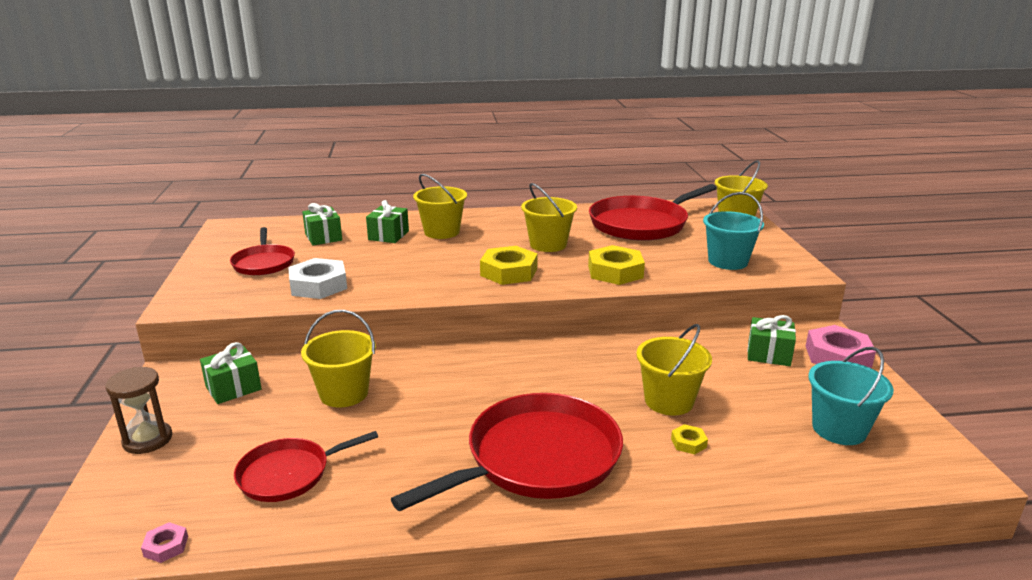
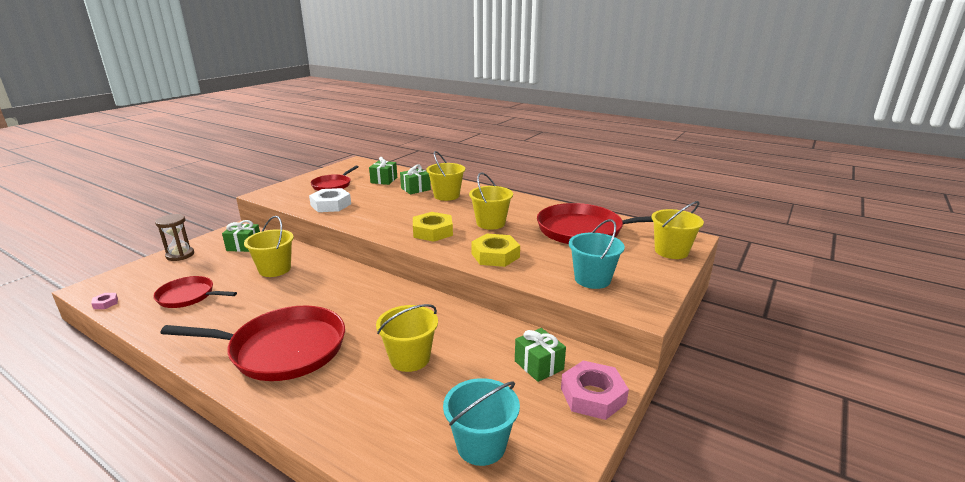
camera: 40 degrees right, 0 degrees up
yellow nut [671,424,708,454] -> none

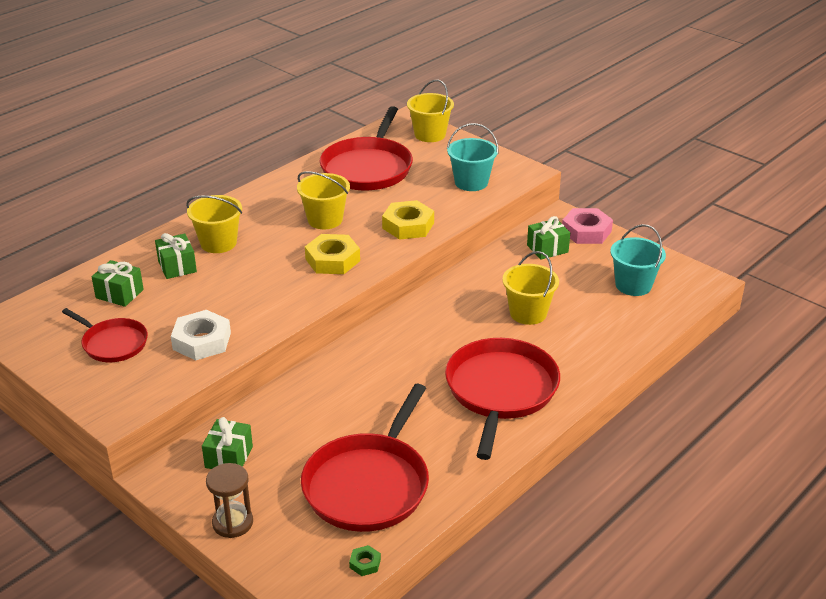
camera: 80 degrees left, 10 degrees up
pink nut [91,293,118,309] -> green nut [349,545,381,576]
red pan [153,276,237,308] -> red pan [301,384,429,532], size x1.78
yellow bucket [244,216,294,277] -> none

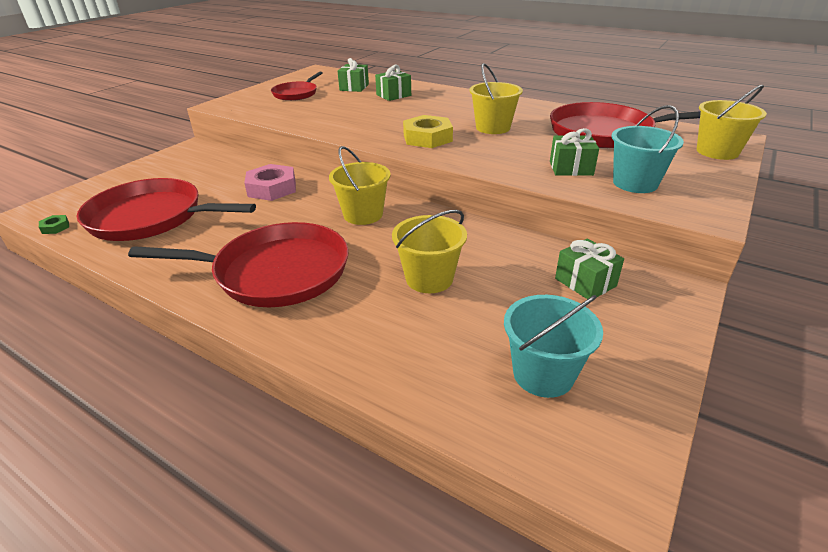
camera: 80 degrees right, 0 degrees up
white nut [171,310,231,360] -> none
yellow bucket [186,195,242,253] -> yellow bucket moved to [329,146,391,225]
green gift [202,417,253,469] -> green gift moved to [550,128,599,176]
brown hourglass [206,463,253,538] -> none
yellow nut [382,200,434,240] -> none
pink nut [562,208,613,244] -> pink nut moved to [244,164,296,201]

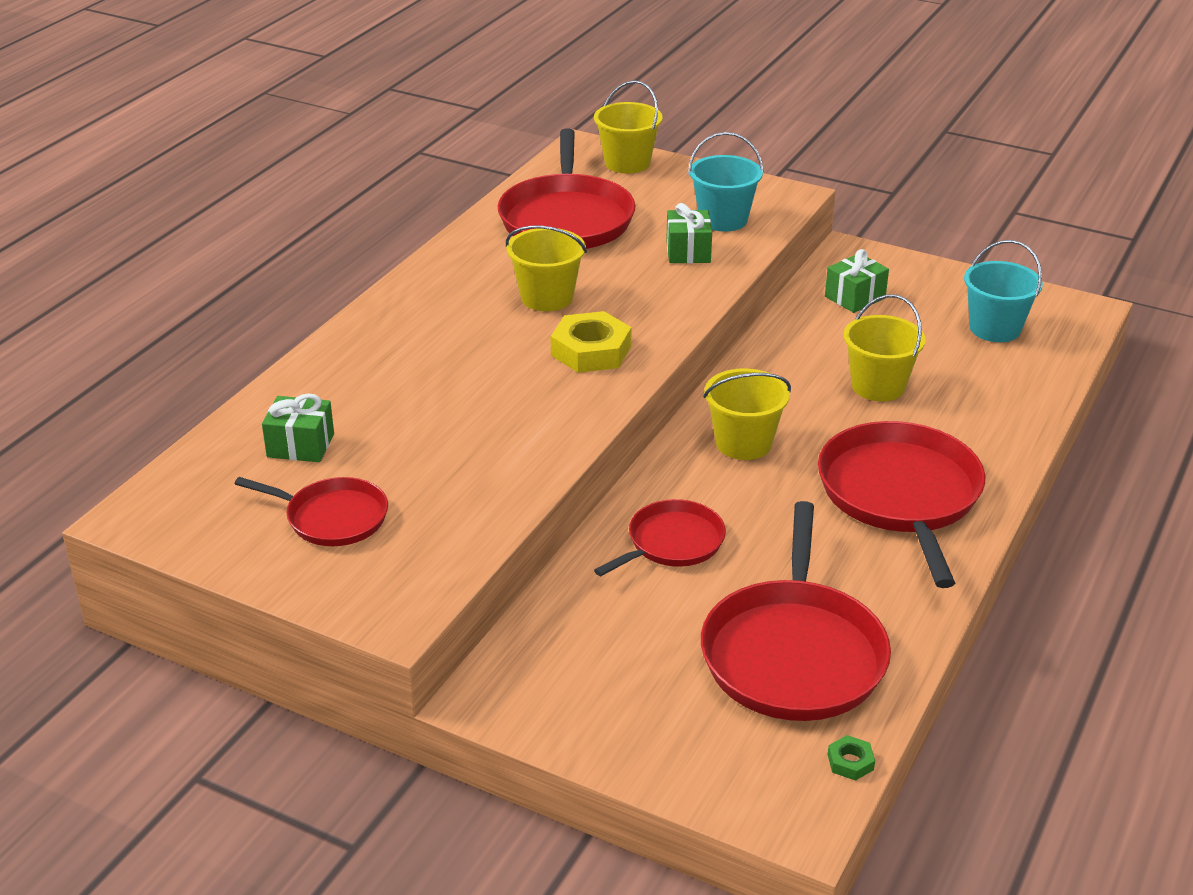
camera: 95 degrees left, 0 degrees up
pink nut [244,164,296,201] -> red pan [594,499,726,576]
green gift [375,65,411,101] -> none

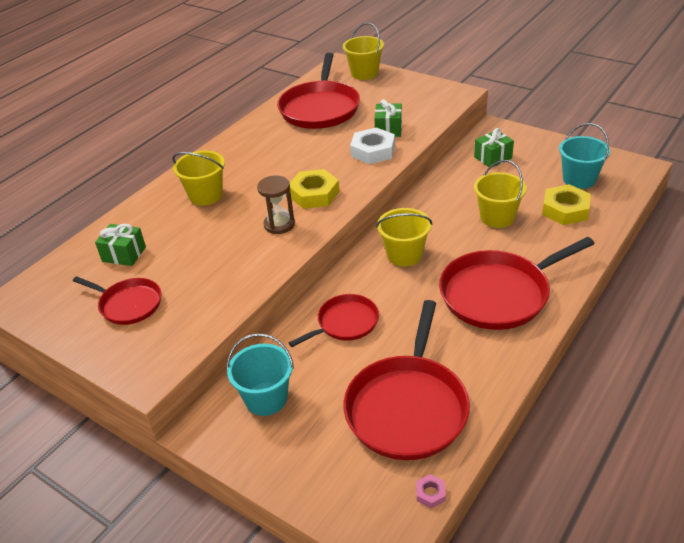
camera: 10 degrees right, 5 degrees up
yellow bucket [506,226,587,311] -> yellow bucket moved to [172,151,225,206]
turquoise bucket [688,132,764,232] -> turquoise bucket moved to [227,333,294,416]
red pan [818,421,985,588] -> red pan turned 120 degrees counterclockwise [439,237,595,330]
green nut [828,735,875,781] -> pink nut [416,474,446,508]
none -> brown hourglass [257,175,295,234]
none -> white nut [350,127,395,164]
none -> yellow nut [542,184,591,225]

